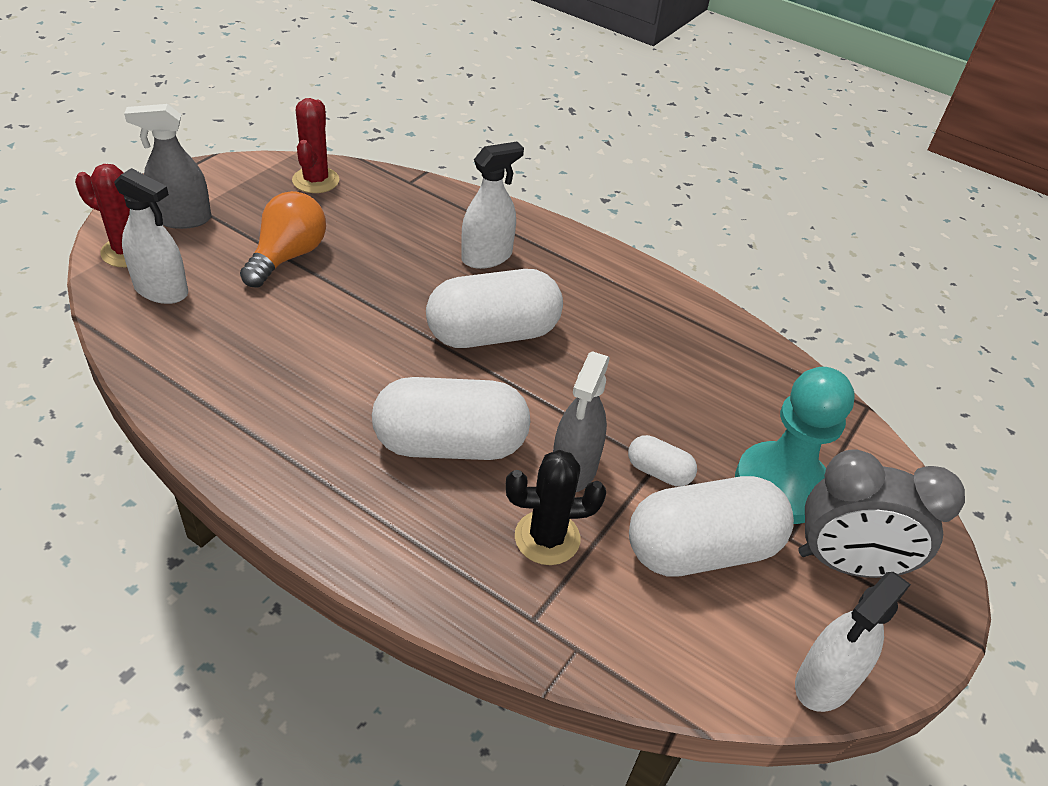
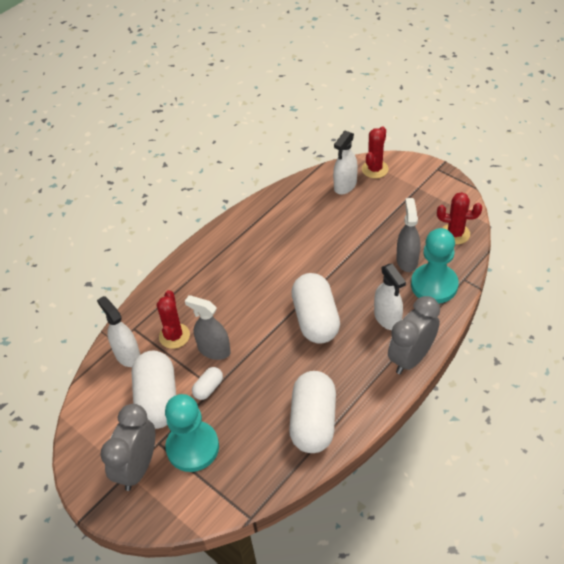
camera: 105 degrees right, 5 degrees up
grey spray bottle [124,104,211,229] -> grey spray bottle moved to [397,198,420,272]
orange light bulb [240,191,326,288] -> none
white capsule [372,377,530,460] -> white capsule moved to [289,371,336,453]
black cactus [506,450,606,565] -> red cactus [157,290,190,349]
white spray bottle [795,572,911,712] -> white spray bottle moved to [97,296,140,367]
none -> grey clock [388,296,440,374]
none -> turquoise pawn [411,228,459,303]

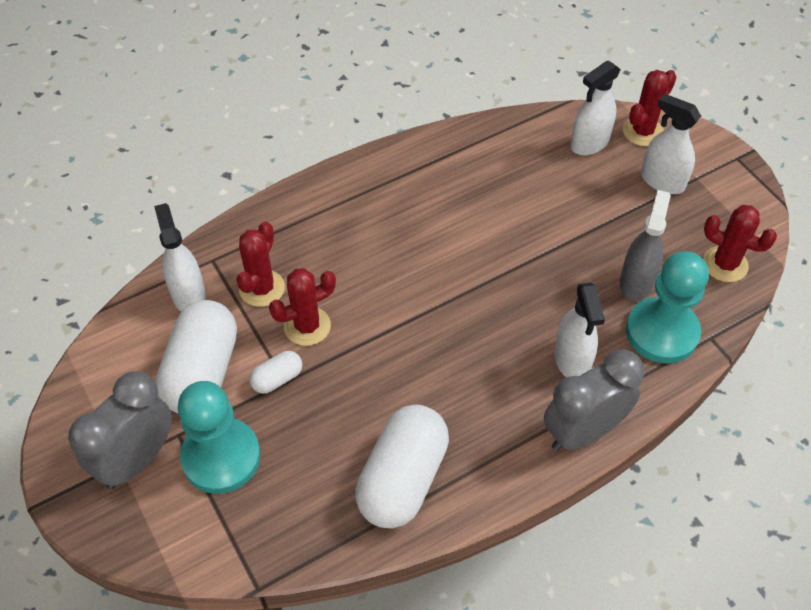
camera: 15 degrees right, 5 degrees up
grey spray bottle [185,295,231,360] -> red cactus [269,268,336,346]
white capsule [292,273,340,344] -> none
none -> white spray bottle [641,94,701,194]

